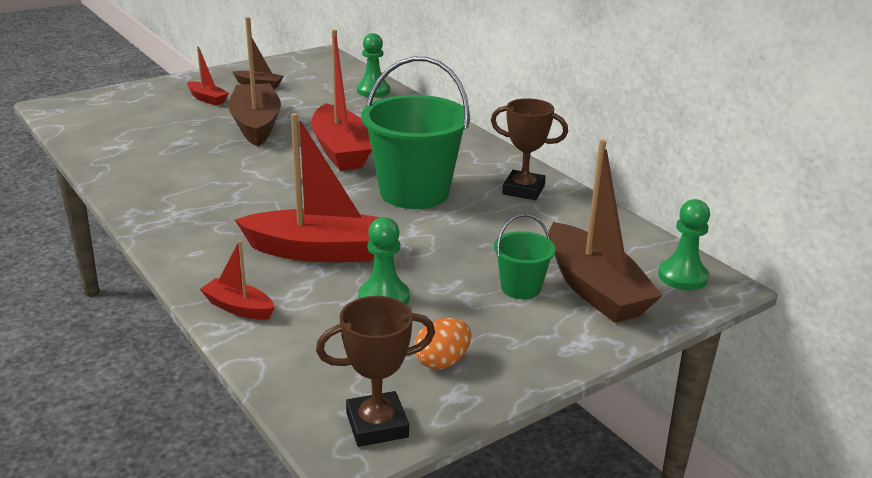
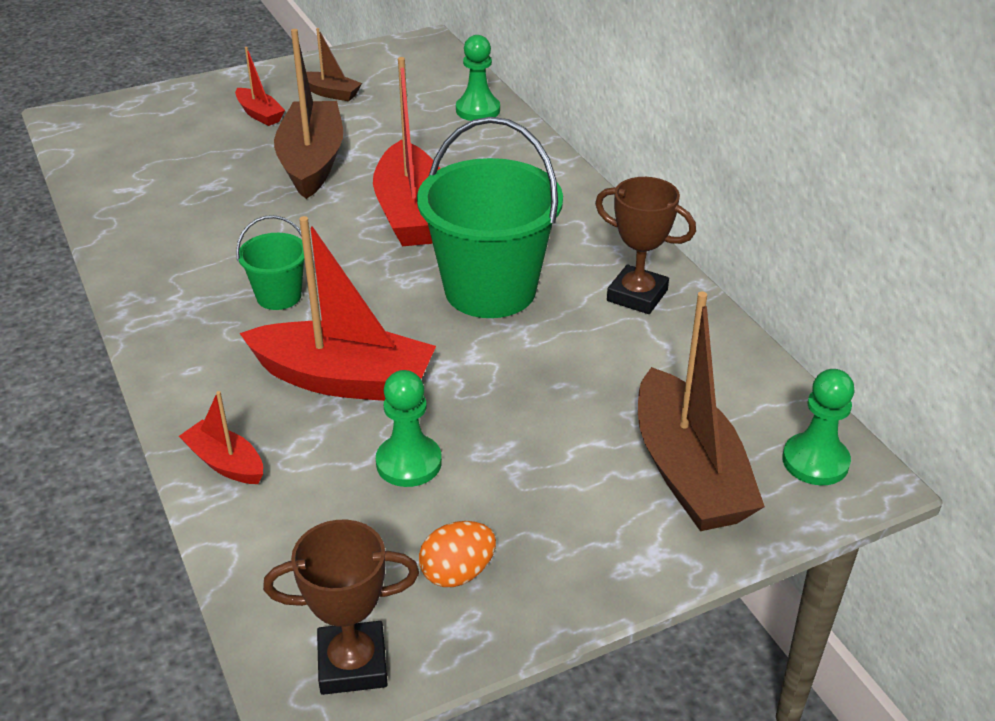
camera: 10 degrees right, 10 degrees up
green bucket [494,214,555,299] -> green bucket moved to [236,215,305,310]

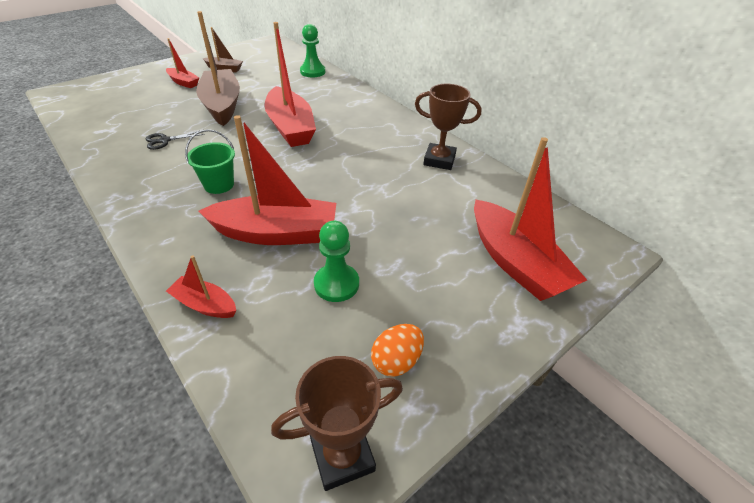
camera: 15 degrees left, 5 degrees up
green bucket [417,117,563,318] -> none
brown boat [638,292,765,531] -> red boat [474,137,587,301]
green pawn [782,369,855,485] -> none
none -> black scissors [145,130,205,150]

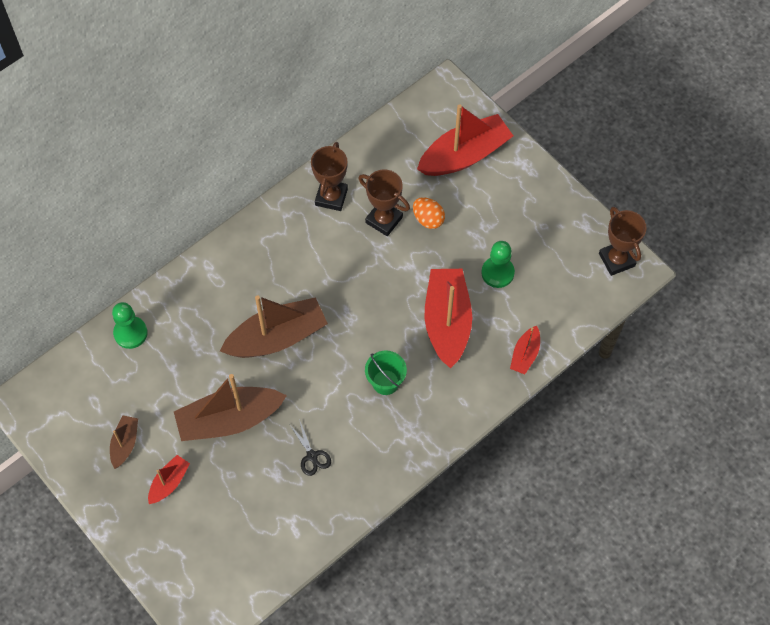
camera: 90 degrees left, 20 degrees up
red boat [264,22,316,147] -> brown boat [220,295,328,358]
orange egg [371,324,424,377] -> orange egg moved to [413,197,445,229]
none -> brown trophy [358,169,410,236]

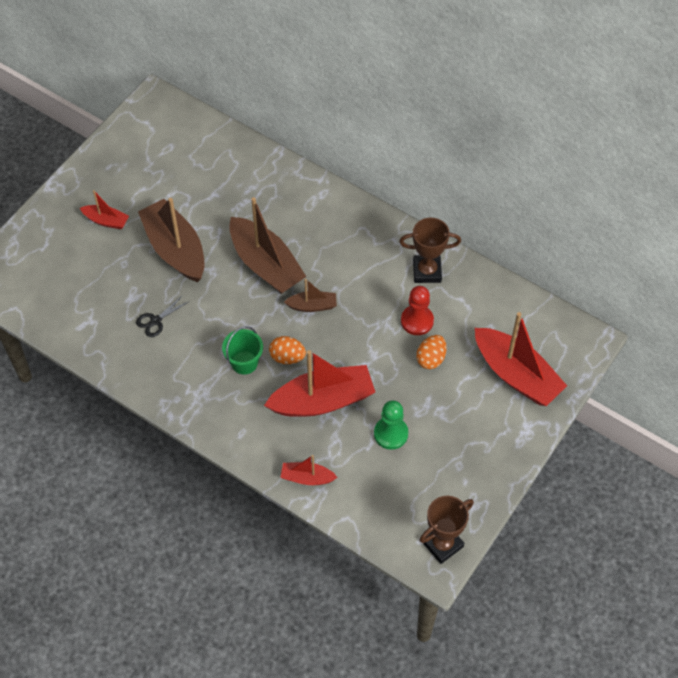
camera: 75 degrees right, 5 degrees down
brown boat [110,416,138,469] -> brown boat moved to [284,279,337,312]
green pawn [112,302,148,349] -> none
brown trophy [358,169,410,236] -> red pawn [401,286,434,335]
none -> orange egg [269,336,306,364]

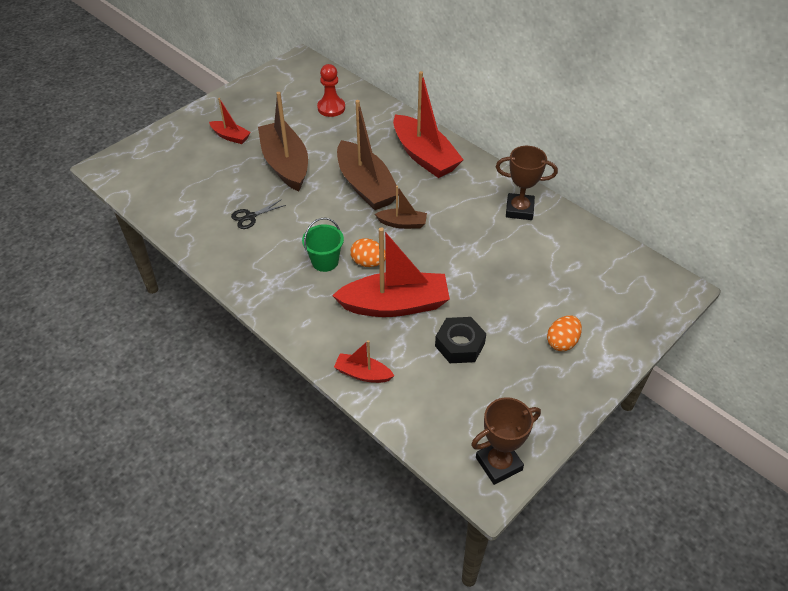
camera: 10 degrees right, 10 degrees down
green pawn [374,400,408,450] -> black nut [435,317,486,363]
red pawn [401,286,434,335] -> red pawn moved to [317,64,345,117]
orange egg [416,335,447,369] -> orange egg moved to [547,316,582,351]
red boat [475,312,567,406] -> red boat moved to [393,71,464,178]

